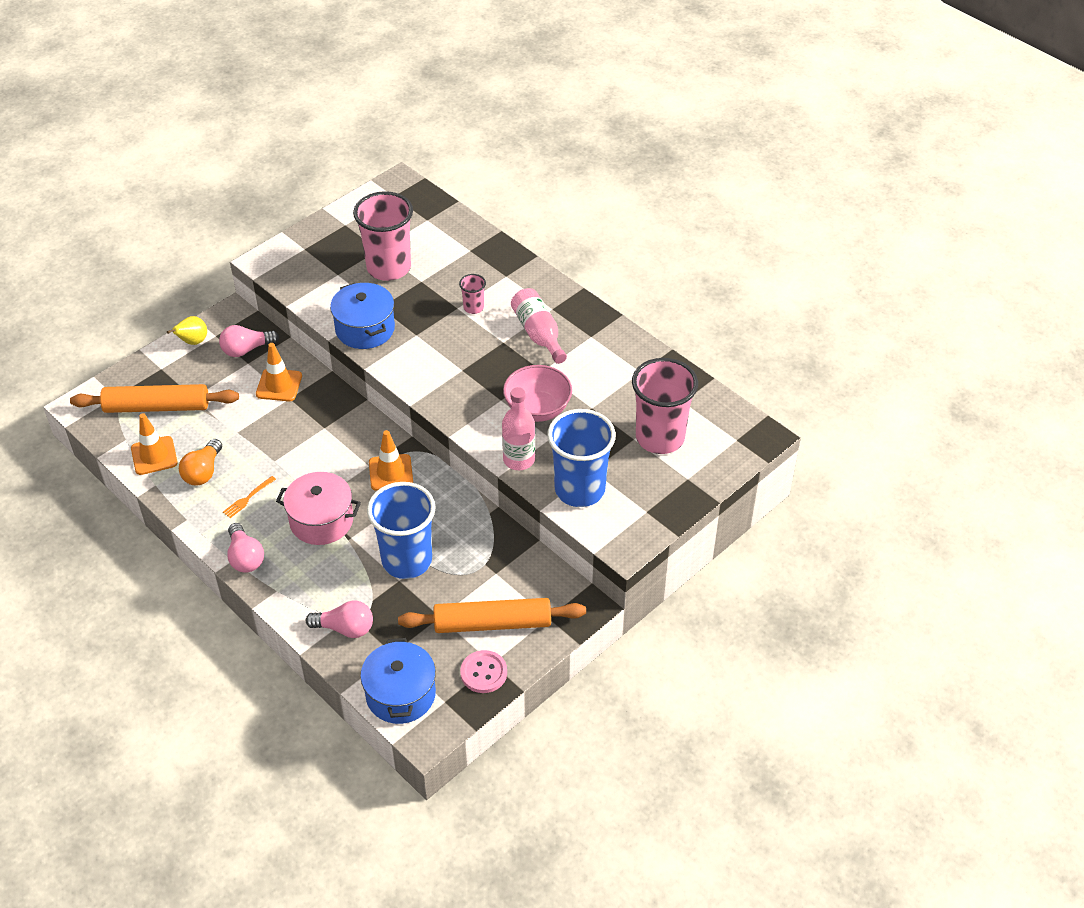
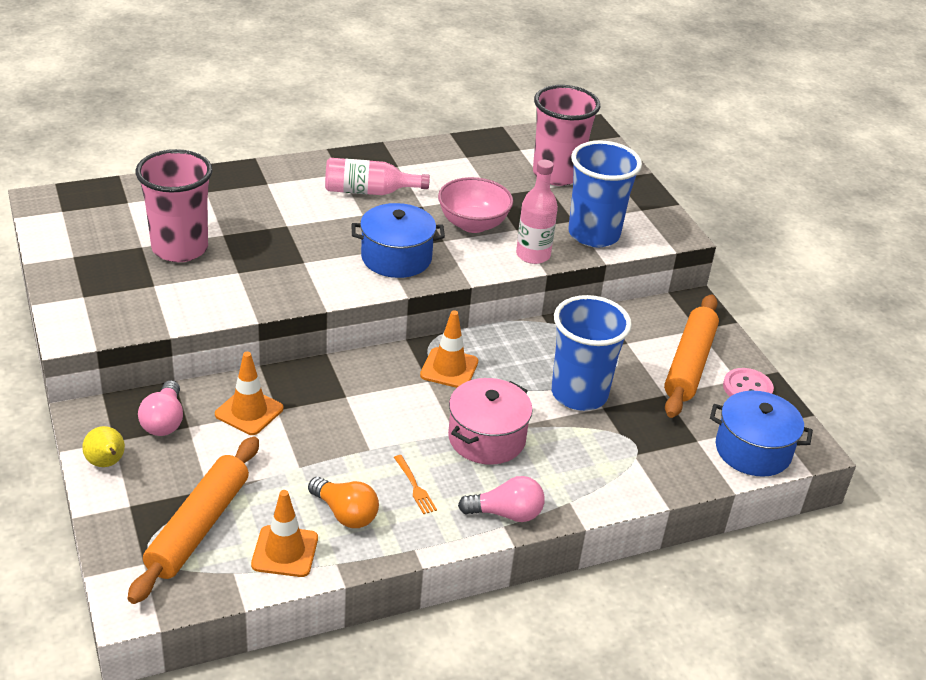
camera: 70 degrees left, 10 degrees down
pink light bulb [306,601,373,638] -> none
blue pot [330,282,395,349] -> blue pot moved to [352,203,445,278]
pink cup [459,274,486,314] -> none

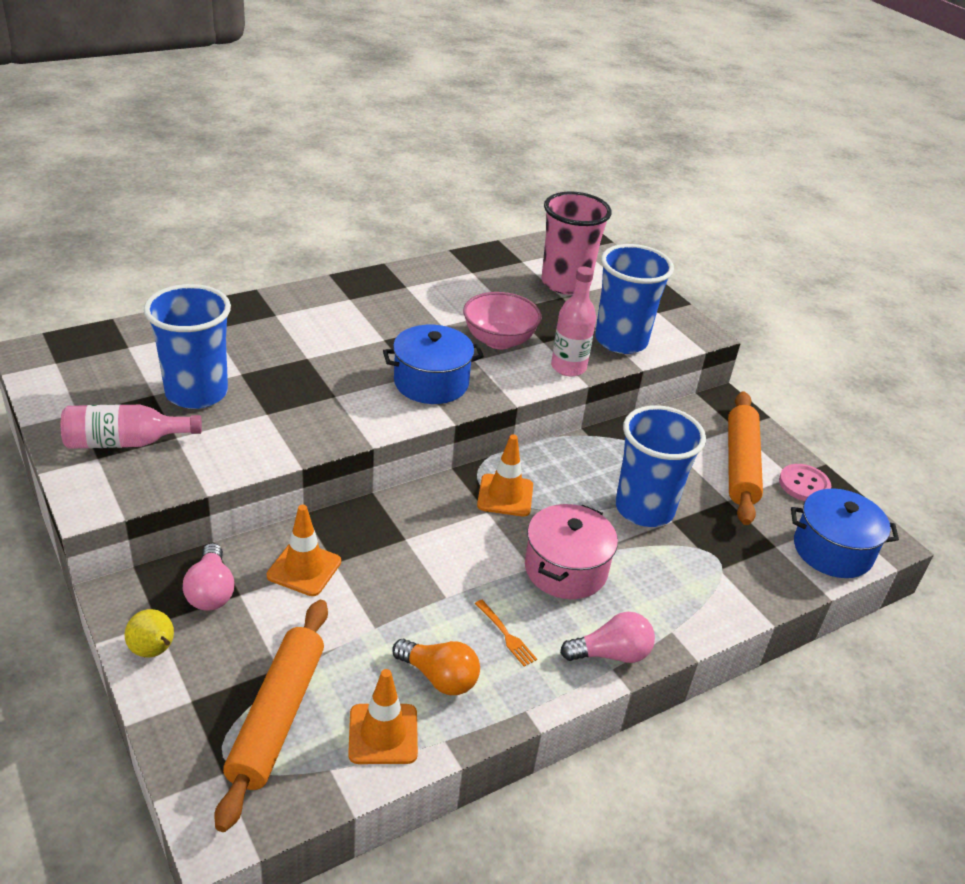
camera: 10 degrees left, 0 degrees up
pink cup [136,149,212,262] -> blue cup [144,284,231,409]
pink bottle [325,158,430,195] -> pink bottle moved to [61,405,202,449]

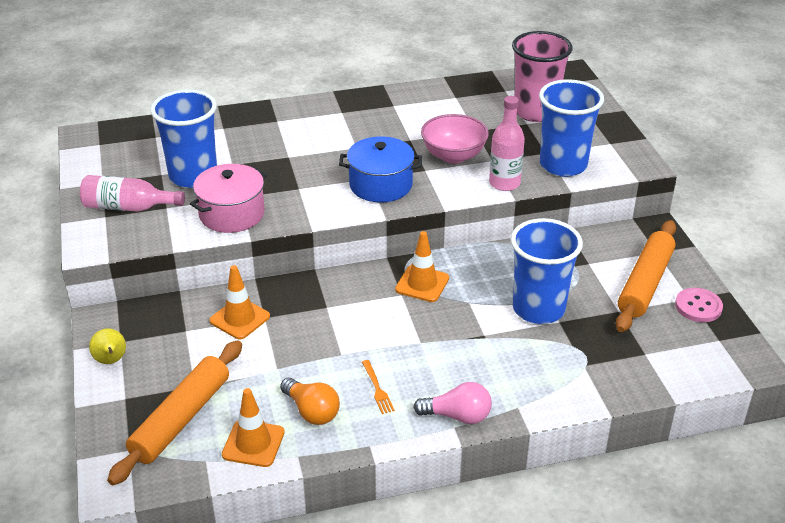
camera: 20 degrees right, 0 degrees up
pink light bulb [183,543,235,611] -> none
pink pot [525,504,618,599] -> pink pot moved to [190,164,267,233]
blue pot [791,488,899,578] -> none

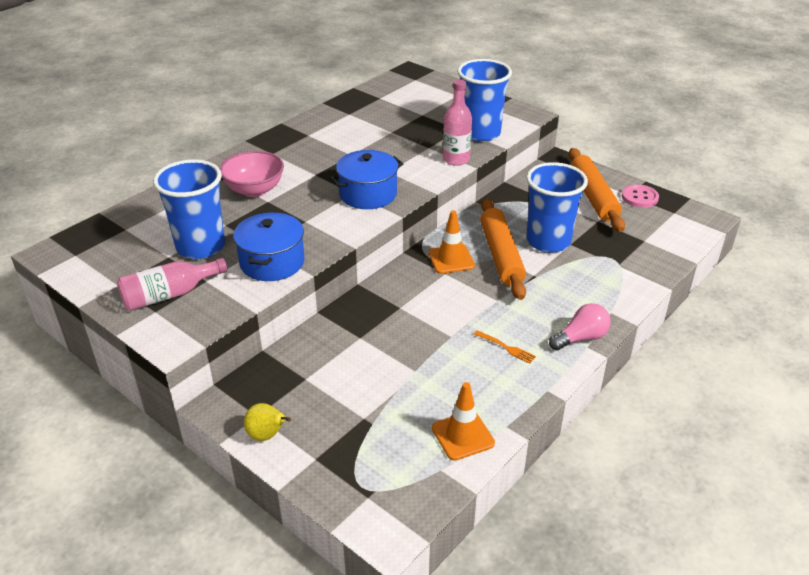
camera: 35 degrees left, 0 degrees up
orange rolling pin [107,340,242,485] -> orange rolling pin moved to [480,198,526,300]
pink pot [190,164,267,233] -> blue pot [233,213,305,281]
orange traffic cone [209,265,270,339] -> none
orange light bulb [280,378,340,425] -> none
pink bowl [421,114,489,164] -> pink bowl moved to [220,151,284,197]
pink cup [512,31,573,122] -> none

